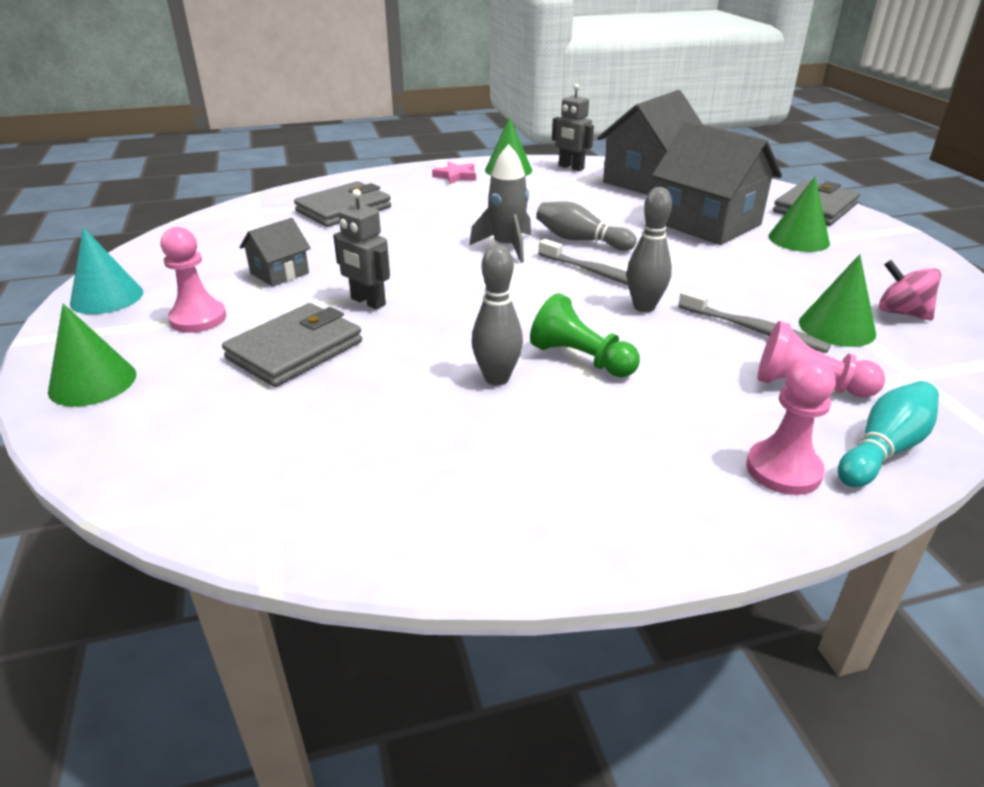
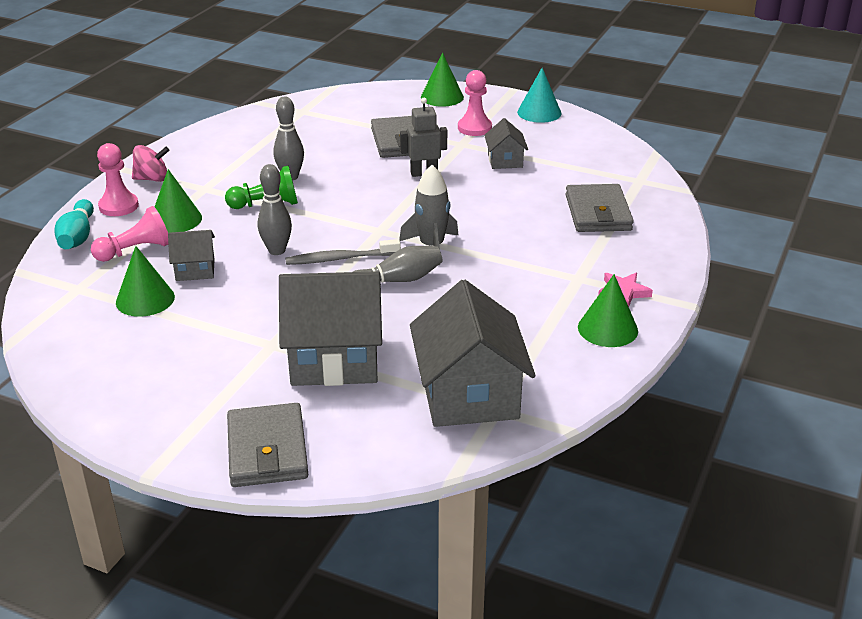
camera: 130 degrees right, 0 degrees up
grey robot [552,84,594,171] -> none
grey toothbrush [678,289,831,353] -> grey house [168,230,215,281]
green cone [768,177,830,252] -> green cone moved to [155,169,202,233]
pink spinning top [879,260,941,320] -> pink spinning top moved to [132,145,169,182]

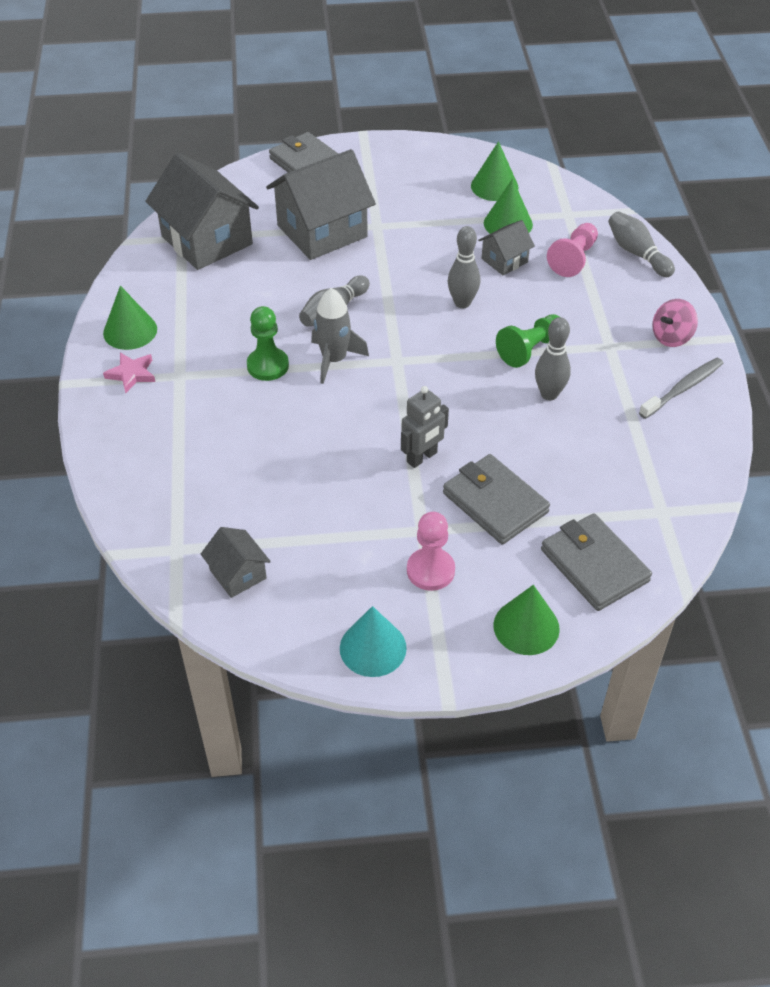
camera: 150 degrees right, 15 degrees up
turquoise bowling pin [54,199,94,249] -> grey bowling pin [608,211,675,277]
pink pawn [97,143,139,216] -> none
green cone [155,169,202,233] -> green cone moved to [471,141,518,201]
grey toothbrush [285,239,401,265] -> grey toothbrush moved to [639,358,723,419]
grey house [484,118,528,169] -> grey house moved to [201,527,271,598]
grey wallet [566,184,634,232] -> grey wallet moved to [541,513,652,611]
none -> green pawn [247,306,289,381]

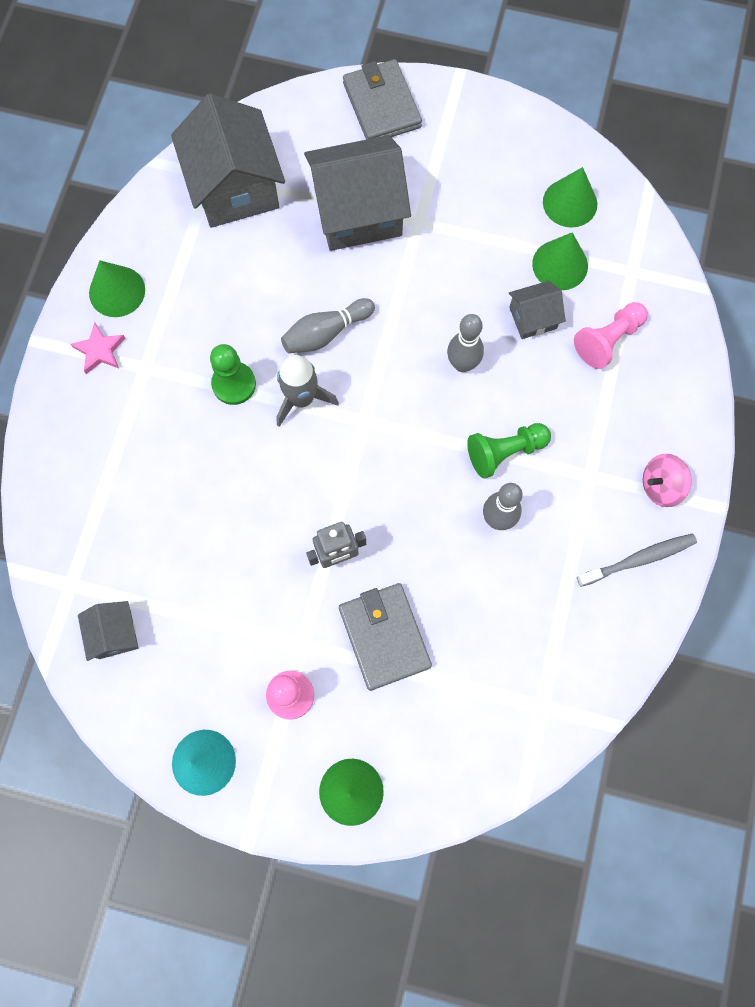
camera: 20 degrees right, 25 degrees up
grey wallet [541,513,652,611] -> none
grey bowling pin [608,211,675,277] -> none

